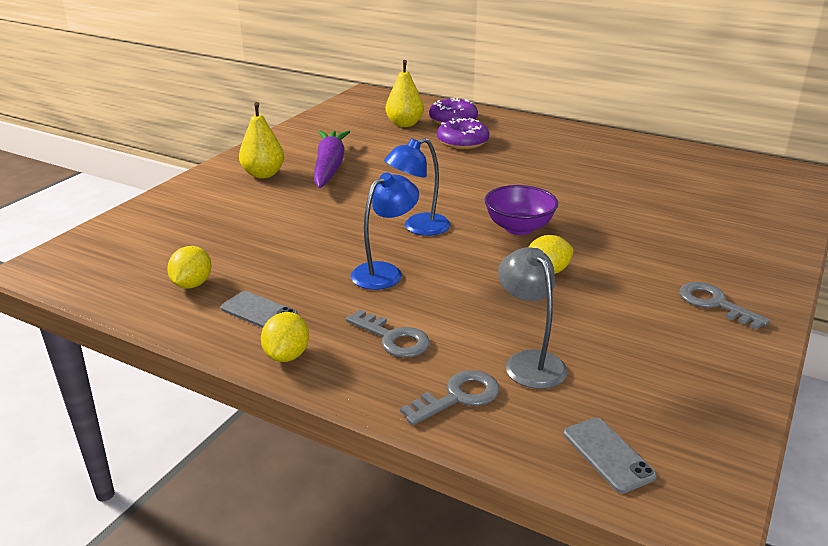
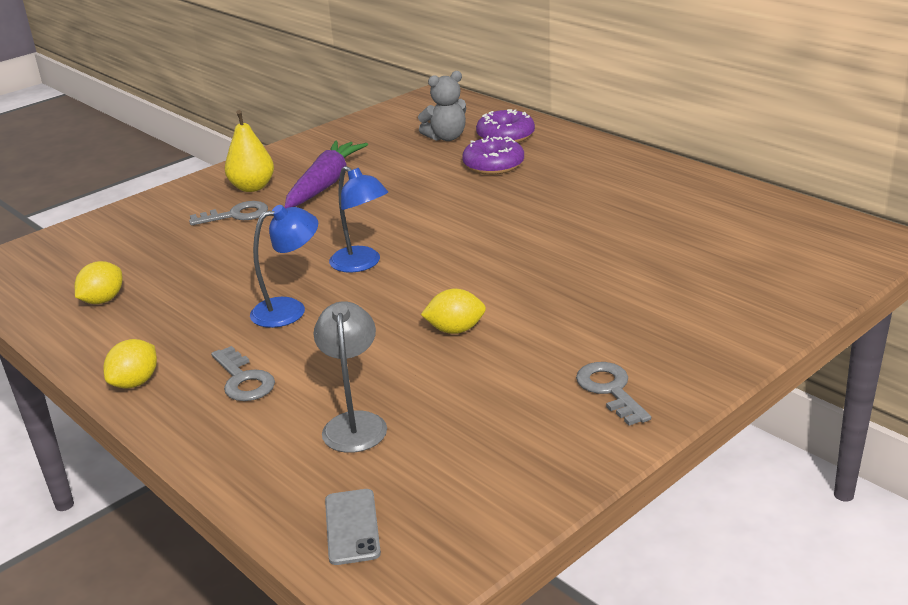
camera: 20 degrees right, 0 degrees up
grey phone [221,291,298,328] -> none
blue lamp [384,138,450,236] -> blue lamp turned 120 degrees counterclockwise [329,166,388,273]
yellow pear [385,60,424,127] -> grey teddy bear [418,71,466,141]
grey key [400,370,500,425] -> grey key moved to [189,201,268,225]
purple bowl [485,185,558,235] -> none

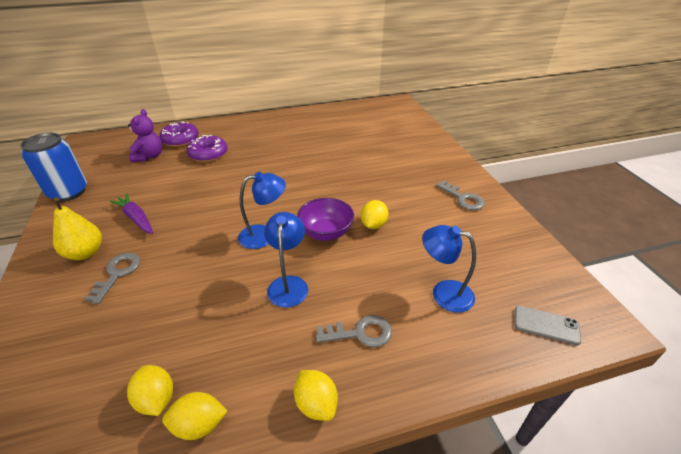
camera: 65 degrees left, 10 degrees up
purple carrot [284,141,368,208] -> purple carrot [109,193,153,234], size x0.65
grey lamp [314,301,387,453] -> blue lamp [422,225,476,313]
grey teddy bear [418,71,466,141] -> purple teddy bear [128,109,162,162]
grey key [576,362,651,426] -> grey key turned 135 degrees counterclockwise [436,181,485,210]
none -> blue can [20,133,87,202]
none -> yellow lemon [162,392,227,440]
none -> purple bowl [297,198,354,241]

